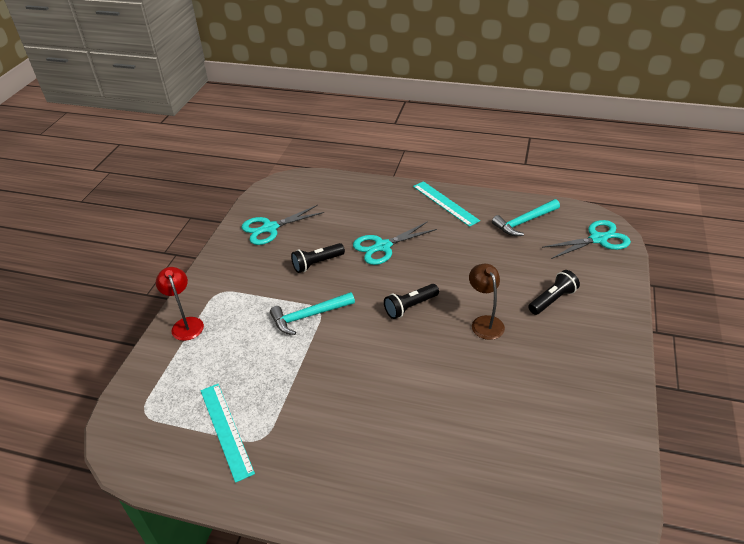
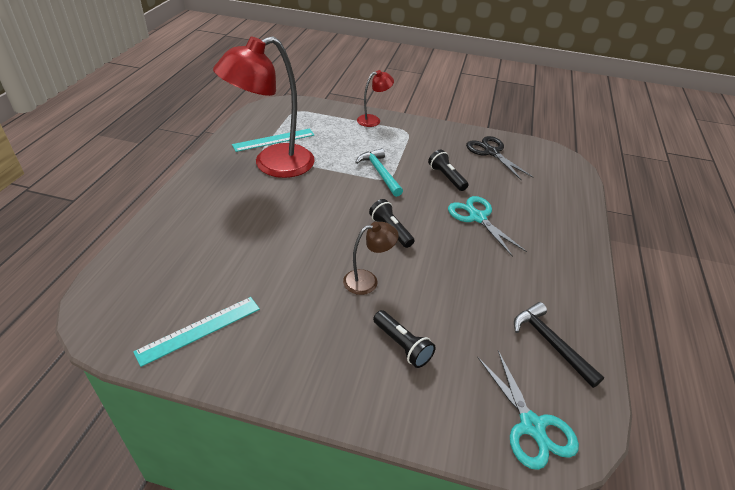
camera: 85 degrees right, 0 degrees up
turquoise scissors [242,205,324,245] -> black scissors [466,136,533,181]
turquoise ruler [413,181,480,227] -> turquoise ruler moved to [133,297,260,367]
turquoise hammer [492,199,560,236] -> black hammer [514,302,604,388]
none -> red lamp [213,36,315,178]

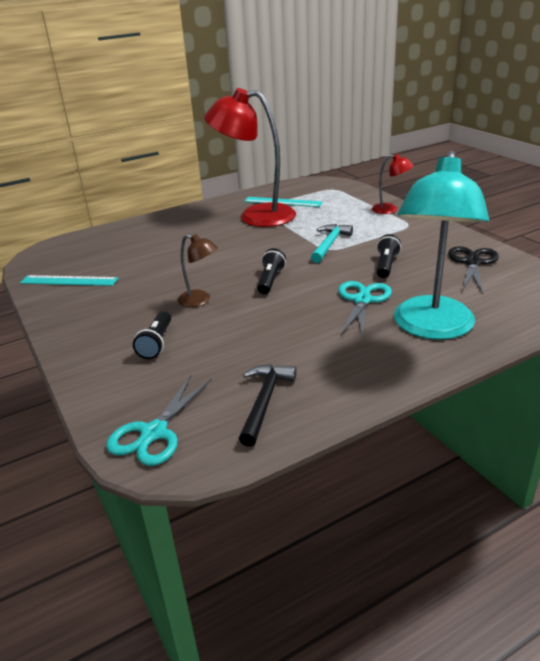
camera: 50 degrees right, 10 degrees down
none -> turquoise lamp [394,151,489,340]

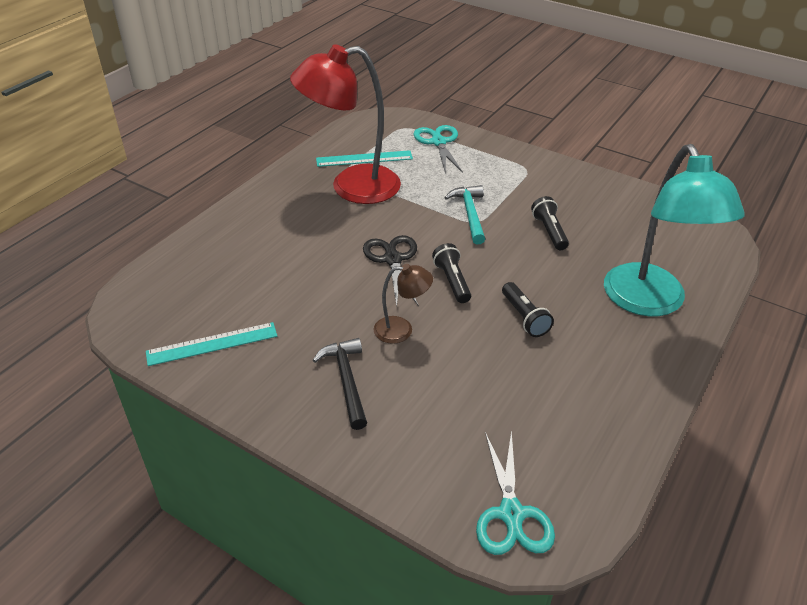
camera: 30 degrees left, 10 degrees up
black flashlight [133,311,171,359] -> black flashlight moved to [502,282,554,337]
black hammer [239,364,297,447] -> black hammer moved to [313,338,367,430]
turquoise scissors [338,281,392,338] -> turquoise scissors moved to [414,125,463,174]
red lamp [372,154,413,214] -> none
black scissors [448,246,499,293] -> black scissors moved to [363,235,419,307]

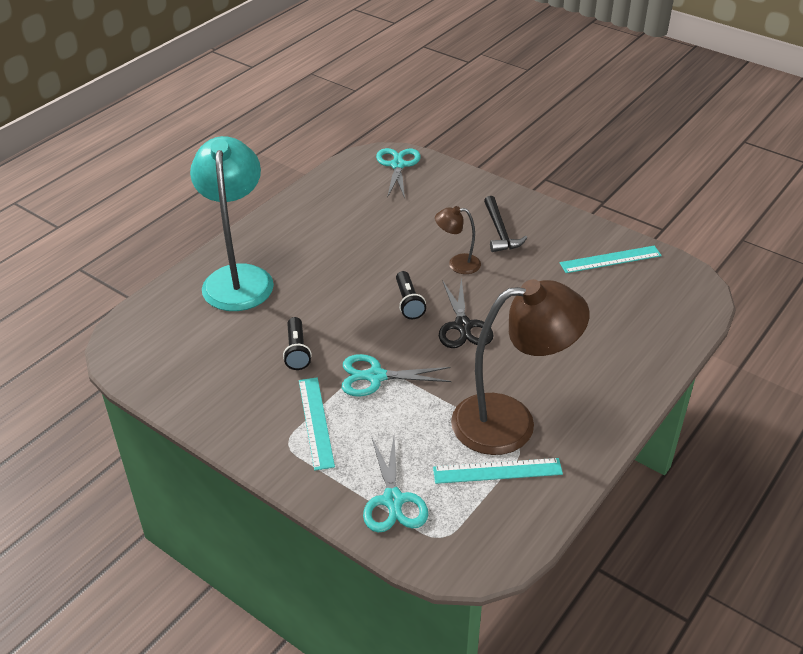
camera: 175 degrees left, 0 degrees up
red lamp [290,44,401,204] -> brown lamp [451,279,589,455]
turquoise hammer [444,185,485,244] -> turquoise scissors [342,354,451,397]
black flashlight [502,282,554,337] -> none
none -> turquoise ruler [299,377,335,471]

